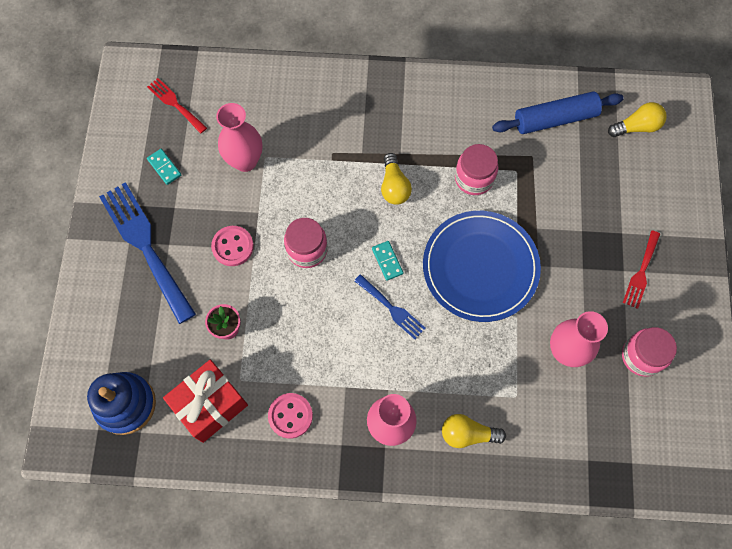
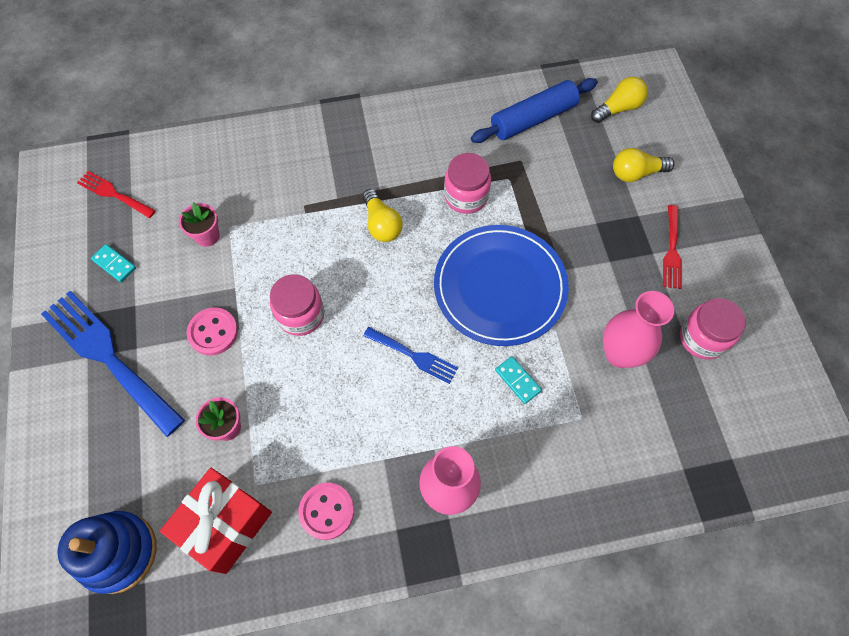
camera: 15 degrees left, 5 degrees down
pink vase [216,103,263,172] -> pink flower pot [179,203,220,247]
turquoise domino [372,241,403,281] -> turquoise domino moved to [495,356,542,404]
yellow light bulb [442,414,506,448] -> yellow light bulb moved to [613,148,674,182]

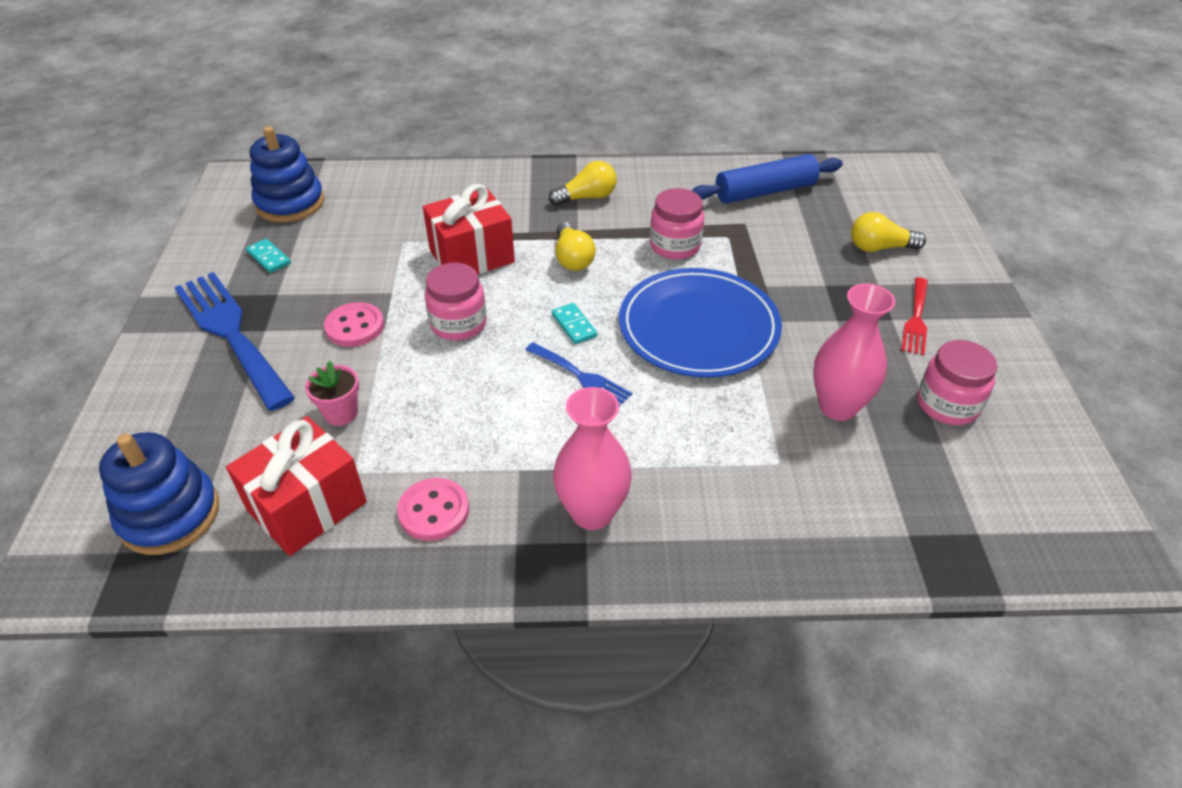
camera: 10 degrees right, 20 degrees down
red fork [77,171,156,218] -> blue stacking toy [250,126,324,222]
pink flower pot [179,203,220,247] -> none
turquoise domino [495,356,542,404] -> turquoise domino moved to [552,303,597,344]
yellow light bulb [591,77,648,123] -> yellow light bulb moved to [549,161,617,206]
none -> red gift [423,184,515,274]

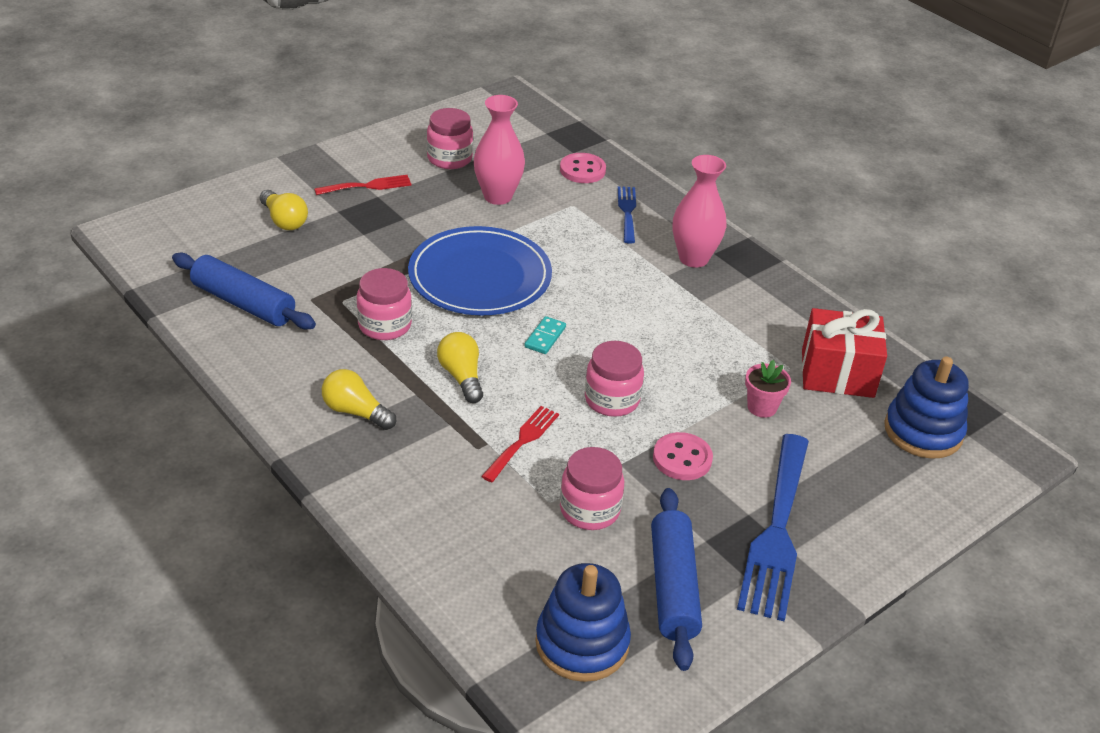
camera: 130 degrees left, 5 degrees down
turquoise domino [246,239,291,273] -> blue rolling pin [651,488,702,671]
pink button [397,478,469,541] -> pink button moved to [560,153,606,183]
red gift [423,184,515,274] -> red fork [481,406,559,482]
blue fork [525,342,632,407] -> blue fork moved to [618,186,636,244]
yellow light bulb [555,222,596,271] -> yellow light bulb turned 60 degrees counterclockwise [437,332,483,403]
none -> pink jar [560,447,624,530]

